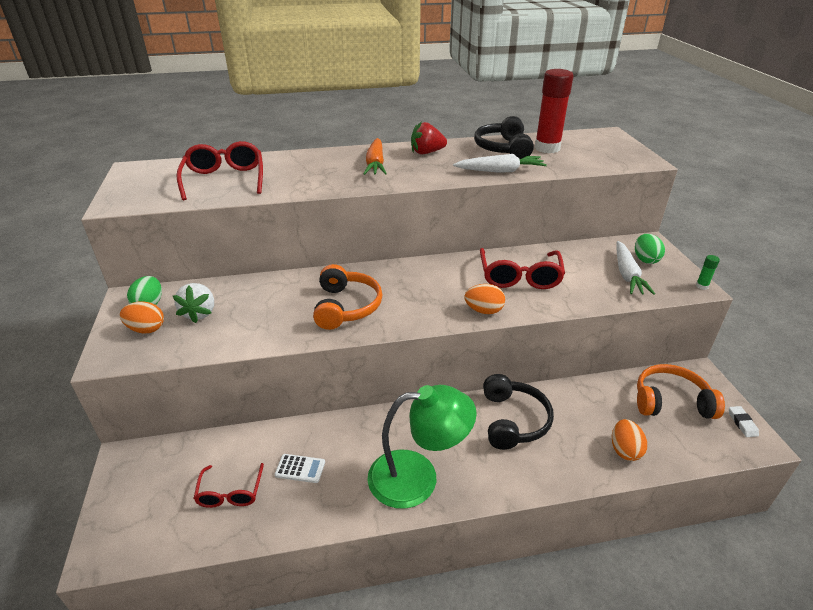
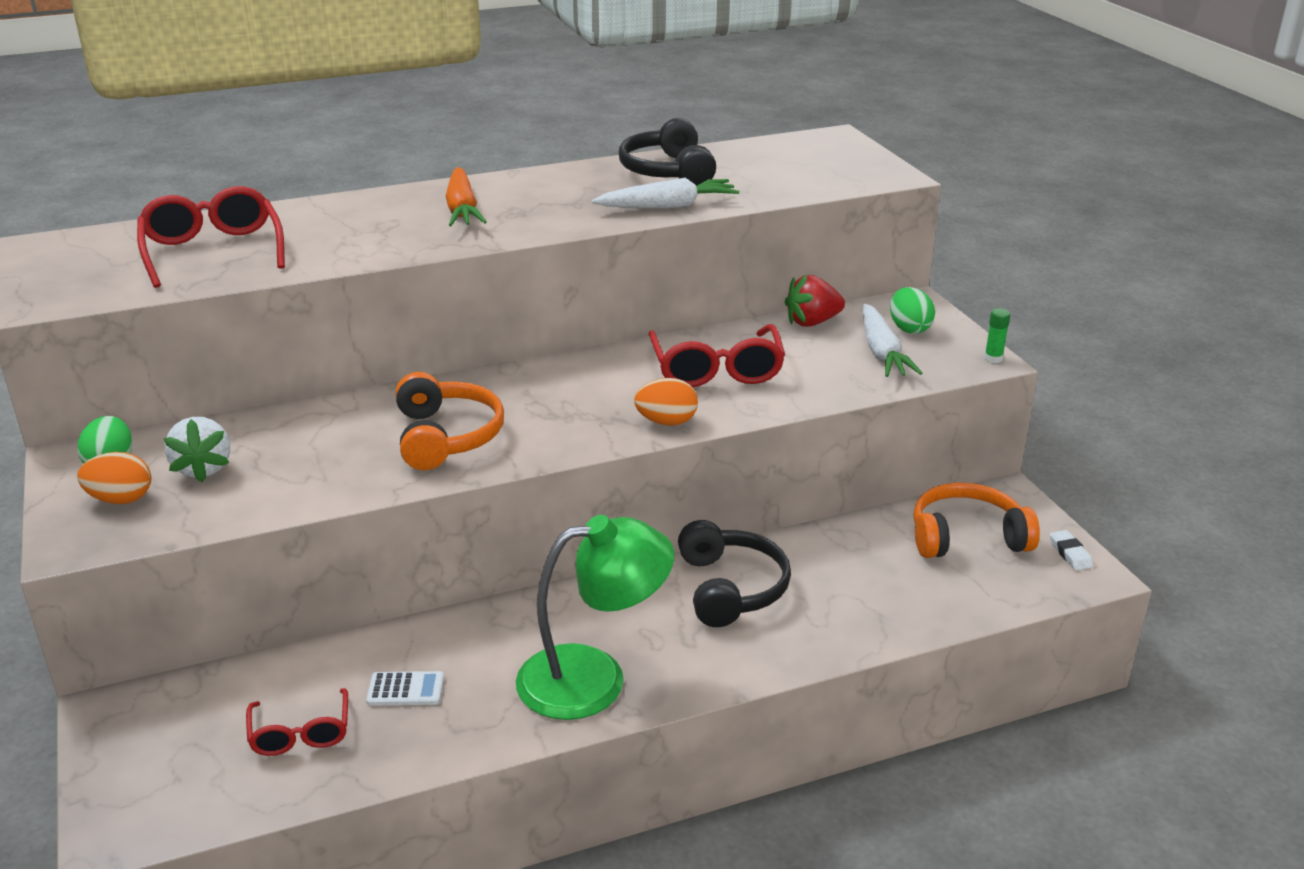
camera: 10 degrees left, 5 degrees down
red strawberry [411,121,447,155] -> red strawberry moved to [785,275,845,327]
red glue stick [535,69,574,153] -> none
orange egg [612,419,647,461] -> none

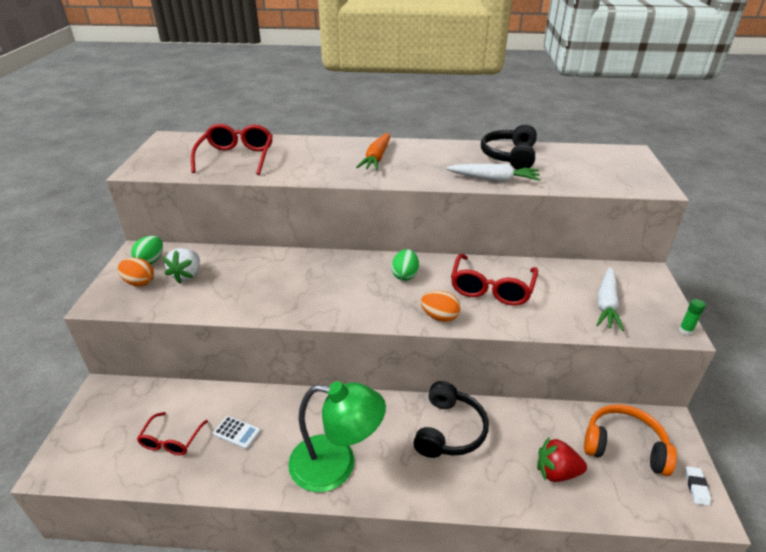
camera: 25 degrees right, 5 degrees up
orange headphones [396,372,504,470] -> none
red strawberry [785,275,845,327] -> red strawberry moved to [537,436,587,482]
green egg [890,287,935,334] -> green egg moved to [391,249,419,281]

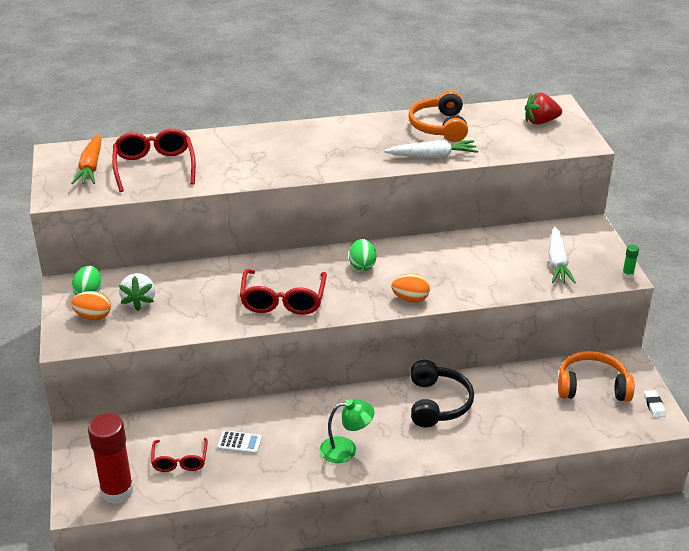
camera: 15 degrees left, 0 degrees up
green lamp [288,381,386,492] -> green lamp [320,399,374,463], size x0.59
orange carrot [356,133,390,170] -> orange carrot moved to [71,134,102,184]
red glasses [451,254,538,306] -> red glasses moved to [240,269,327,315]
black headphones [481,124,537,170] -> orange headphones [409,90,468,142]
red strawberry [537,436,587,482] -> red strawberry moved to [525,92,562,124]
none -> red glue stick [88,413,134,504]

